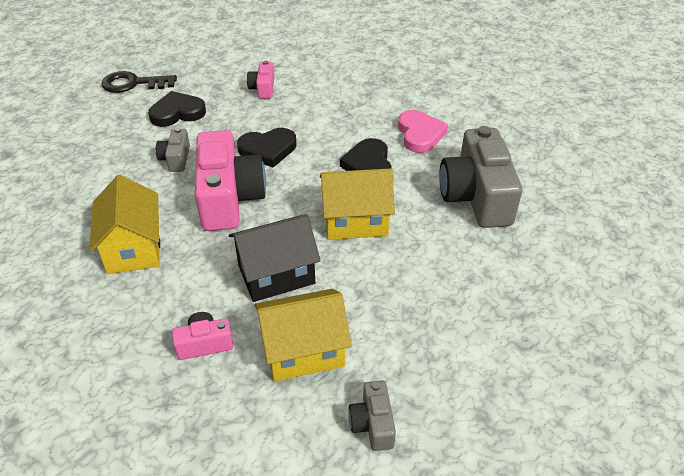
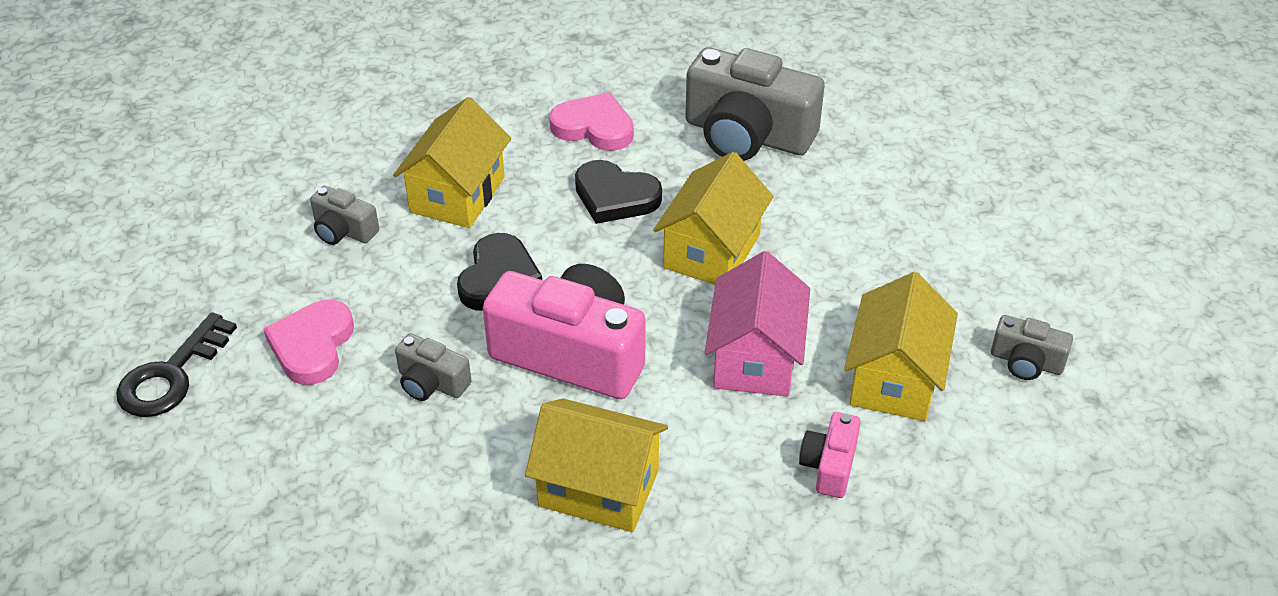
camera: 60 degrees left, 0 degrees up
black heart [148,91,206,127] -> pink heart [263,300,354,385]
black house [229,214,321,302] -> pink house [705,251,810,397]
pink camera [247,61,274,99] -> grey camera [310,186,379,245]
none -> yellow house [393,97,511,228]

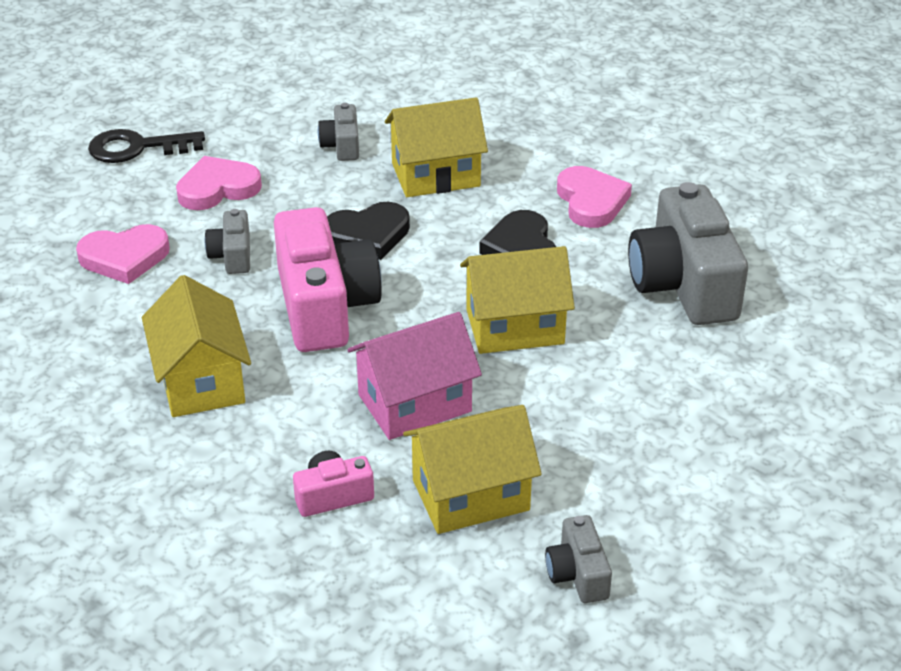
camera: 55 degrees right, 5 degrees down
none -> pink heart [76,224,170,284]

